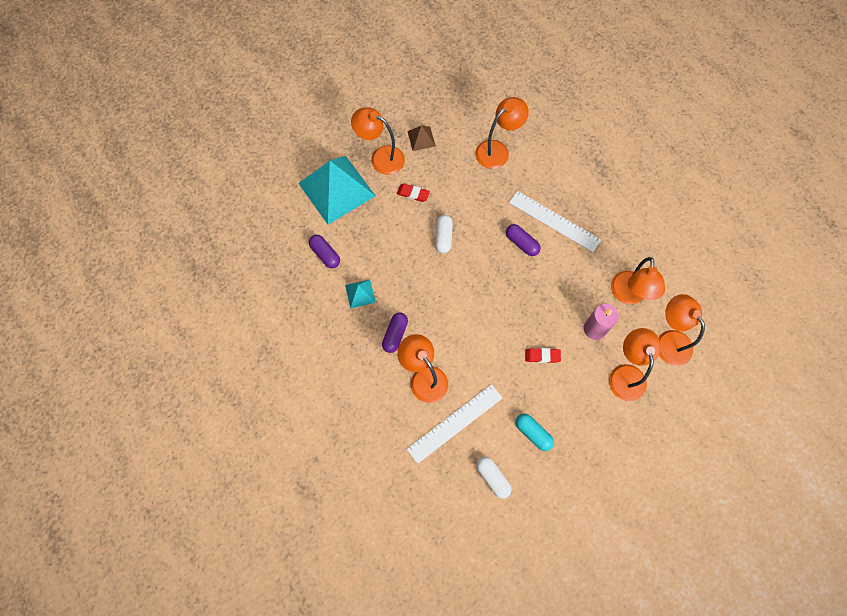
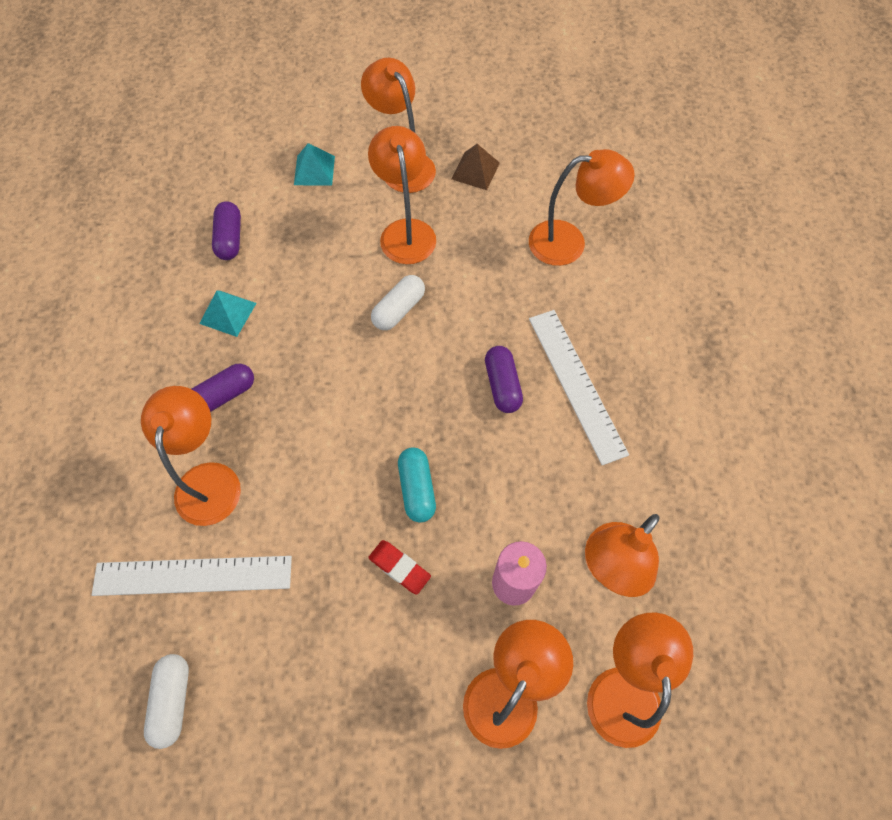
camera: 35 degrees right, 5 degrees down
turquoise pyramid [298,156,375,224] -> turquoise pyramid [294,143,335,186], size x0.43
red eraser [397,184,430,202] -> orange lamp [368,126,436,264]
turquoise capsule [515,414,554,451] -> turquoise capsule moved to [398,447,436,523]

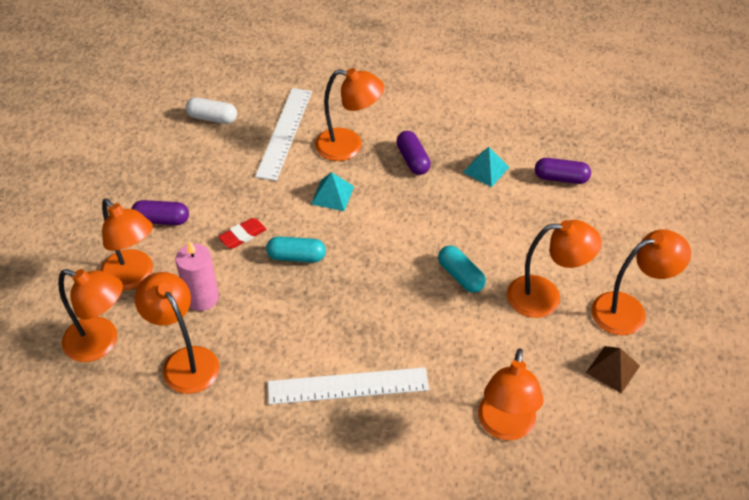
camera: 105 degrees right, 15 degrees down
turquoise pyramid [294,143,335,186] -> turquoise pyramid moved to [311,172,354,211]
white capsule [371,275,425,330] -> turquoise capsule [438,245,486,293]
purple capsule [485,346,523,413] -> purple capsule moved to [131,200,189,225]

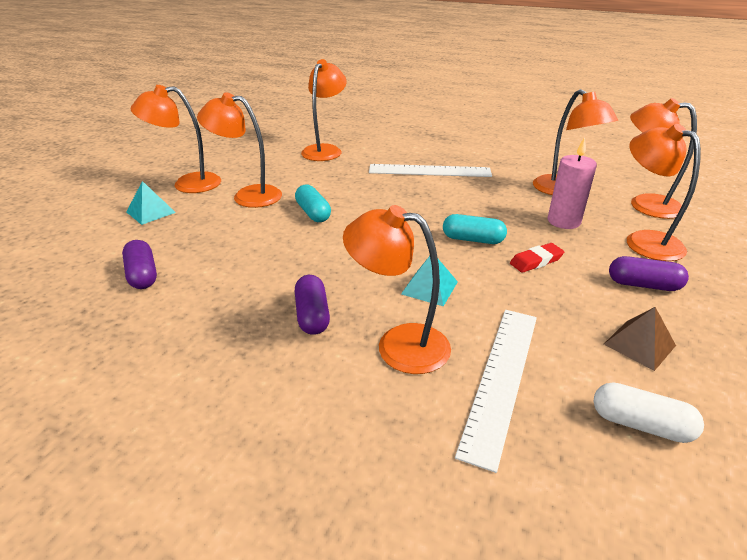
camera: 170 degrees left, 15 degrees down
turquoise pyramid [463,147,509,187] -> turquoise pyramid moved to [127,181,176,225]
purple capsule [535,158,591,184] -> purple capsule turned 45 degrees clockwise [122,240,157,289]
brown pyramid [586,346,640,393] -> brown pyramid moved to [604,307,676,371]

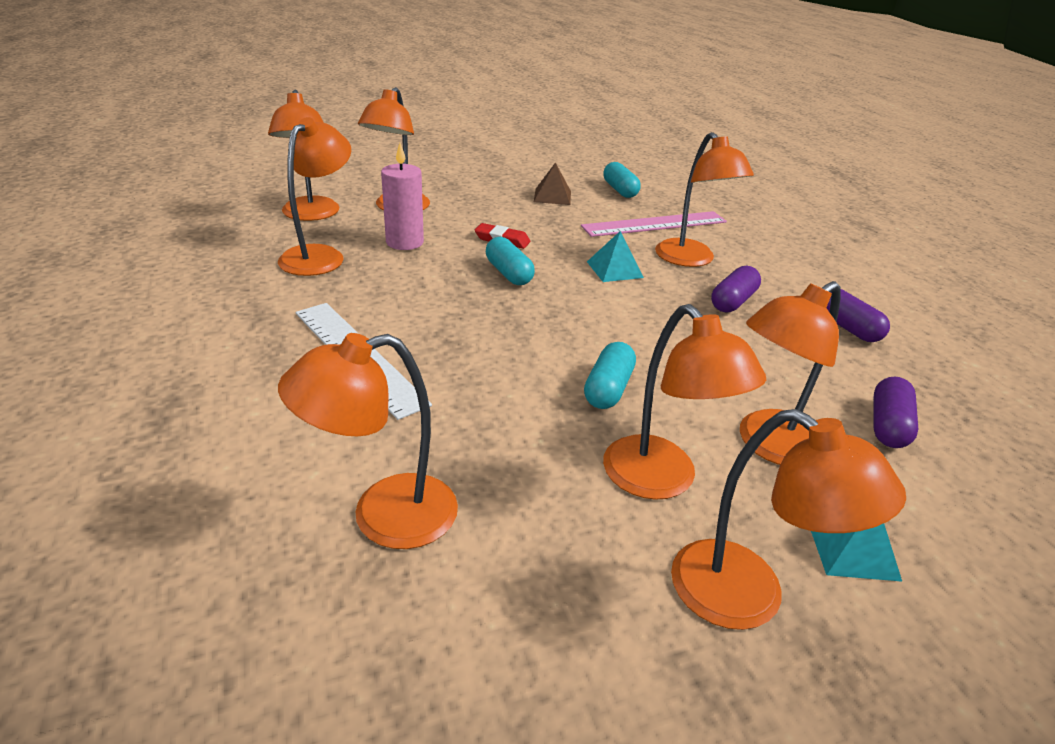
camera: 135 degrees left, 0 degrees up
white ruler [455,310,537,473] -> pink ruler [581,211,727,237]
white capsule [594,383,704,443] -> turquoise capsule [603,162,641,198]
purple capsule [609,256,689,291] -> purple capsule moved to [827,289,890,342]
none -> orange lamp [740,281,841,465]

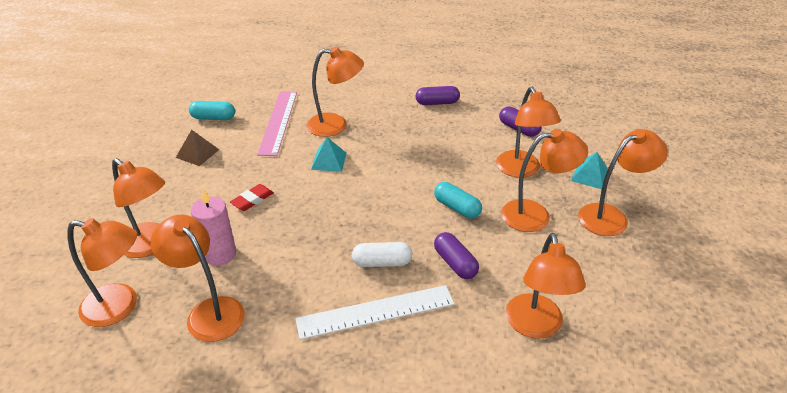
camera: 65 degrees left, 5 degrees up
turquoise capsule [486,237,535,285] -> none
purple capsule [711,266,761,313] -> purple capsule moved to [434,232,479,279]
none -> white capsule [352,242,412,267]

